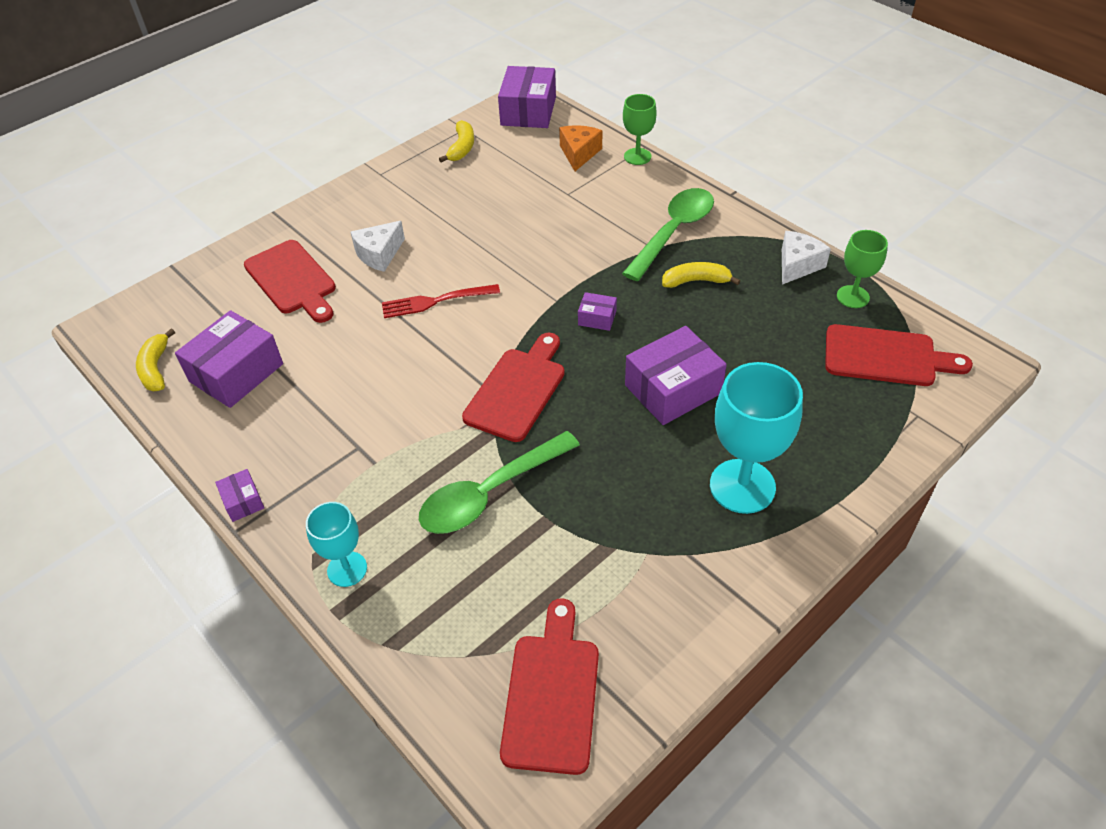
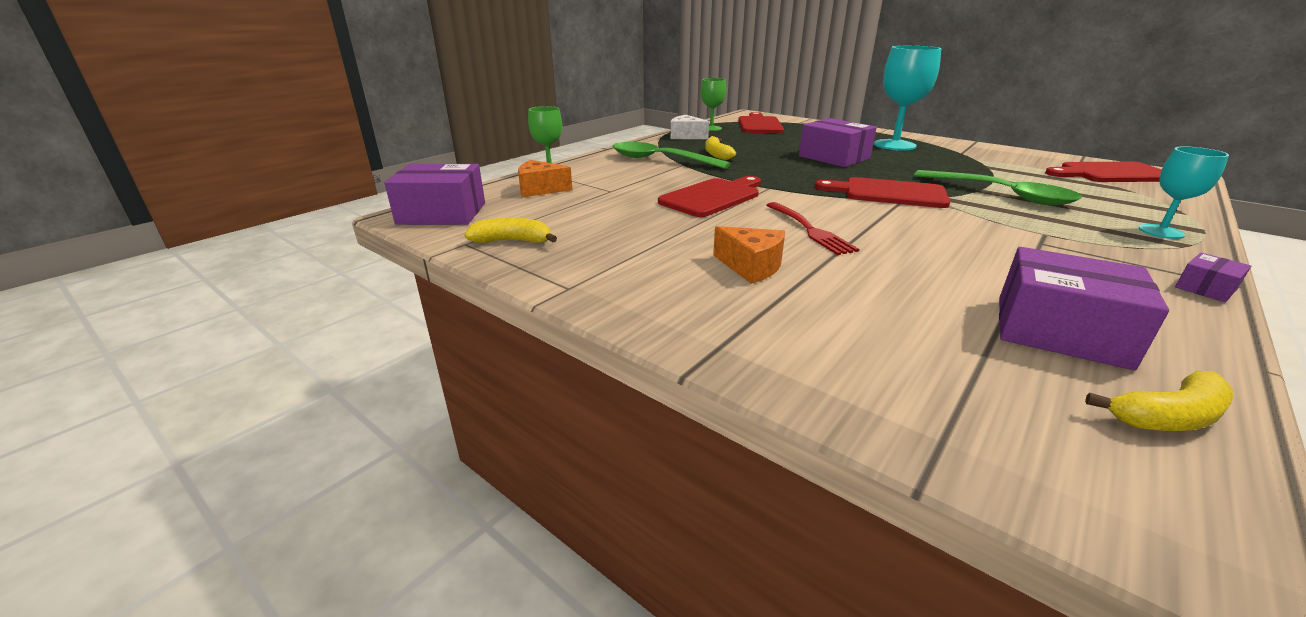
camera: 100 degrees left, 20 degrees down
red cutting board [244,240,336,323] -> red cutting board moved to [658,176,761,217]
white cheese [351,221,405,272] -> orange cheese [713,226,785,284]
purple box [578,292,617,331] -> none

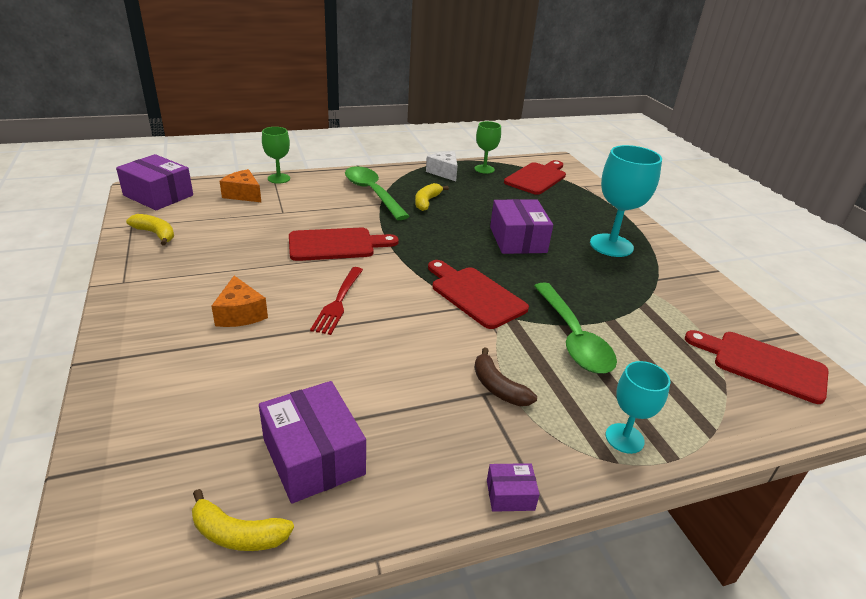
camera: 30 degrees right, 5 degrees up
none -> brown banana [474,347,537,406]

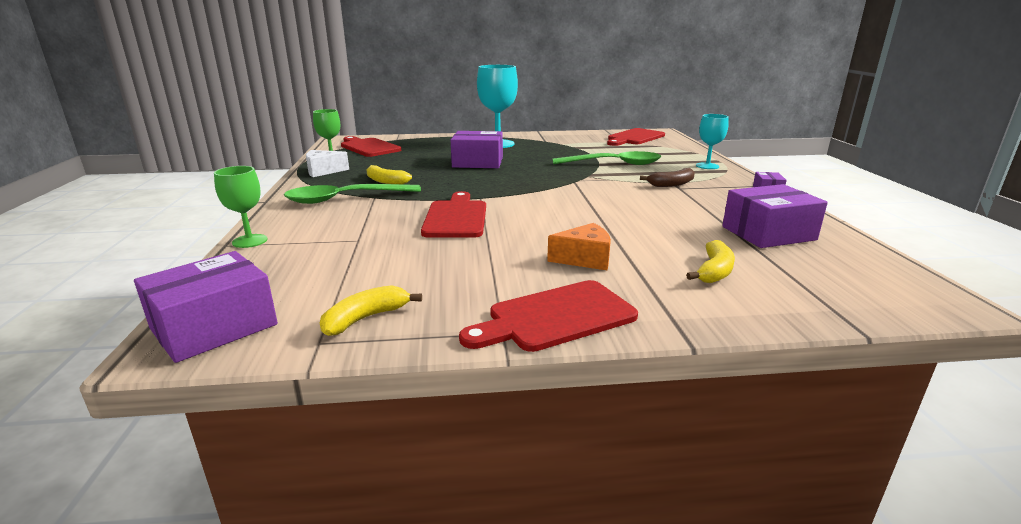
camera: 75 degrees left, 10 degrees down
yellow banana [192,489,294,551] -> yellow banana moved to [686,240,735,283]
orange cheese [220,169,262,203] -> none
red fork [310,267,363,335] -> none
red cutting board [428,260,529,329] -> red cutting board moved to [459,280,638,352]

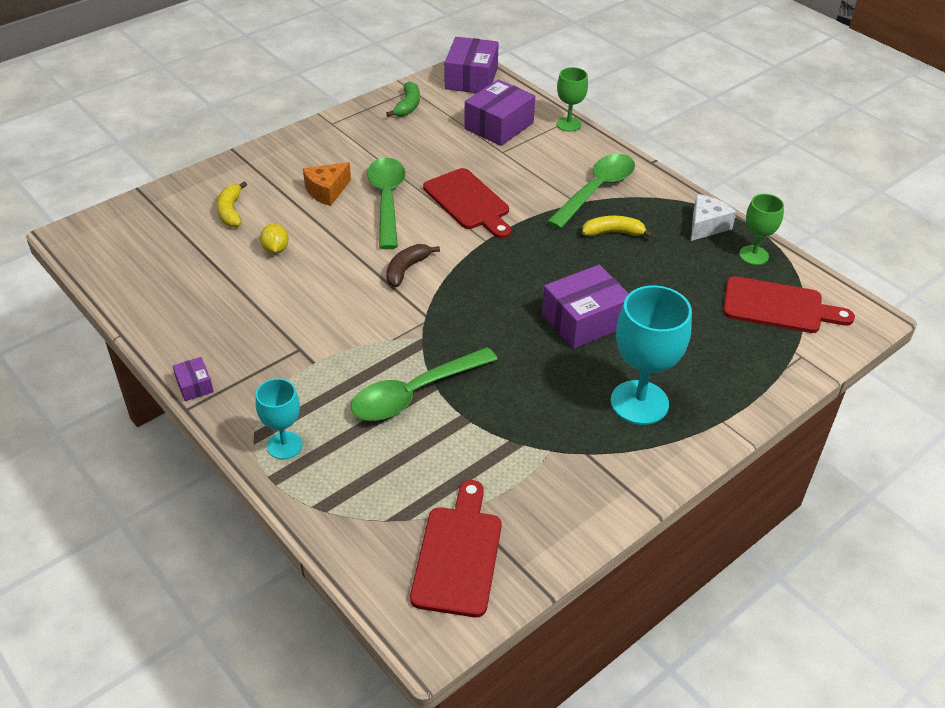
camera: 145 degrees right, 20 degrees up
yellow banana [320,285,422,336] -> green banana [386,81,420,117]
red cutting board [459,280,638,352] -> none
brown banana [640,168,695,187] -> brown banana moved to [386,244,440,287]
purple box [722,184,828,248] -> purple box moved to [464,79,535,146]
none -> yellow lemon [260,224,289,254]
none -> green spoon [367,158,405,249]

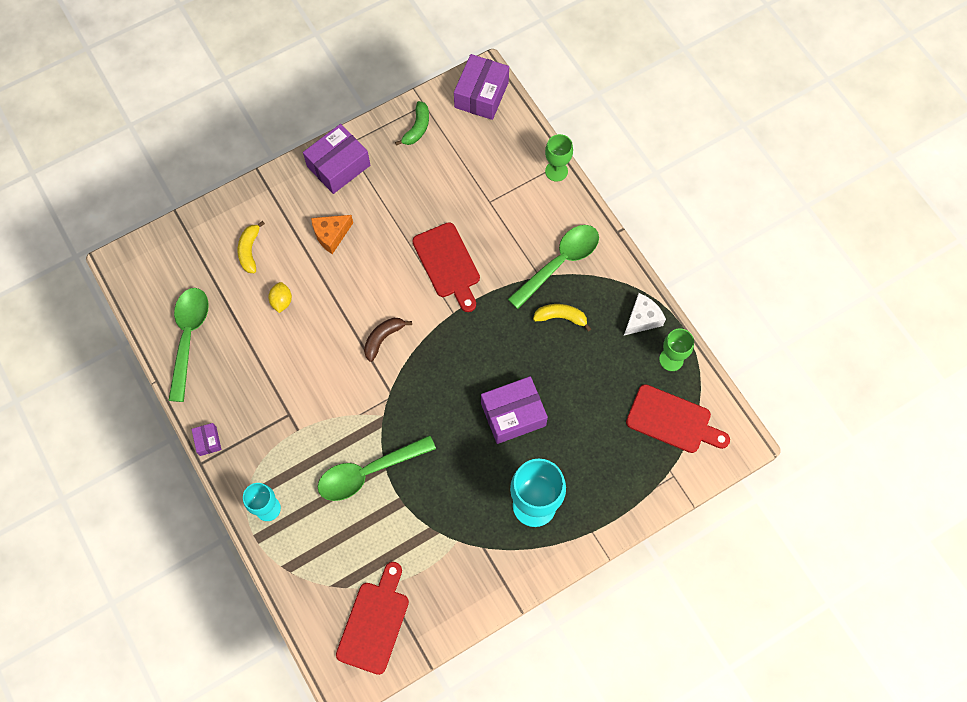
camera: 10 degrees right, 25 degrees up
green spoon [367,158,405,249] -> green spoon moved to [168,288,209,402]
purple box [464,79,535,146] -> purple box moved to [303,124,370,194]

